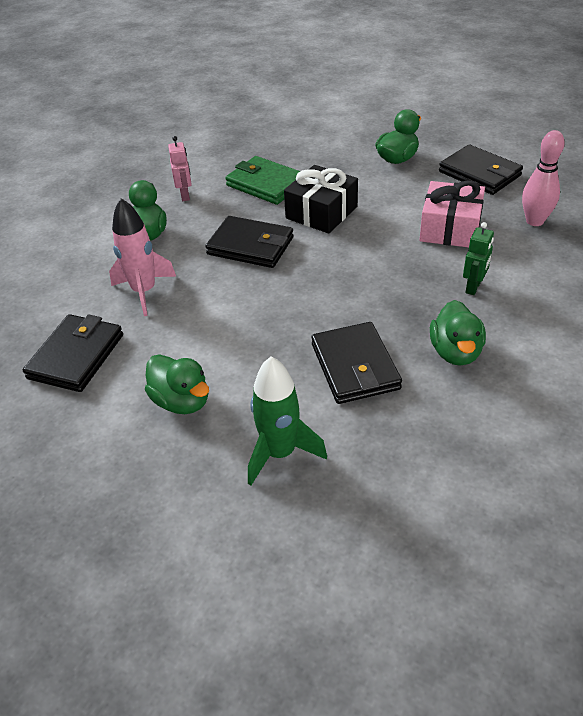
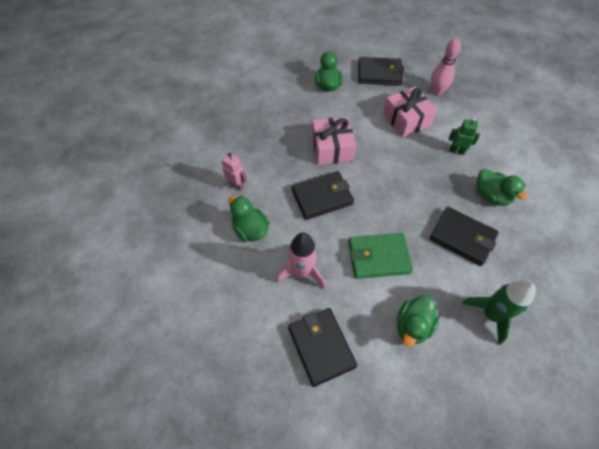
camera: 45 degrees left, 15 degrees up
green duck [145,354,209,414] -> green duck turned 120 degrees clockwise [397,295,439,347]
green wallet [226,156,300,205] -> green wallet moved to [348,233,413,279]
black gift [284,165,358,234] -> pink gift [312,117,356,165]
green robot [463,222,494,295] -> green robot turned 60 degrees counterclockwise [449,117,480,155]

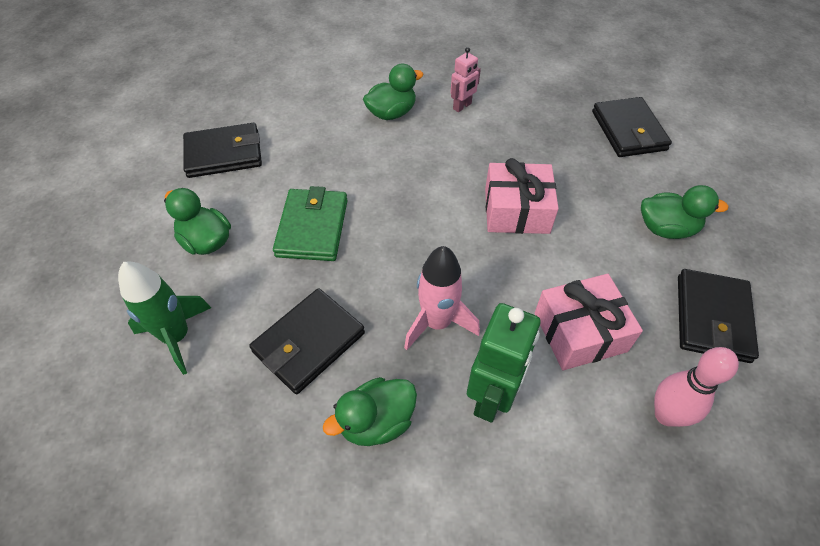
camera: 100 degrees right, 5 degrees down
pink rocket [276,232,325,289] -> pink rocket moved to [404,246,480,350]
black wallet [292,171,354,220] -> black wallet moved to [592,97,672,157]
green robot [449,117,480,155] -> green robot [467,303,541,423], size x1.76

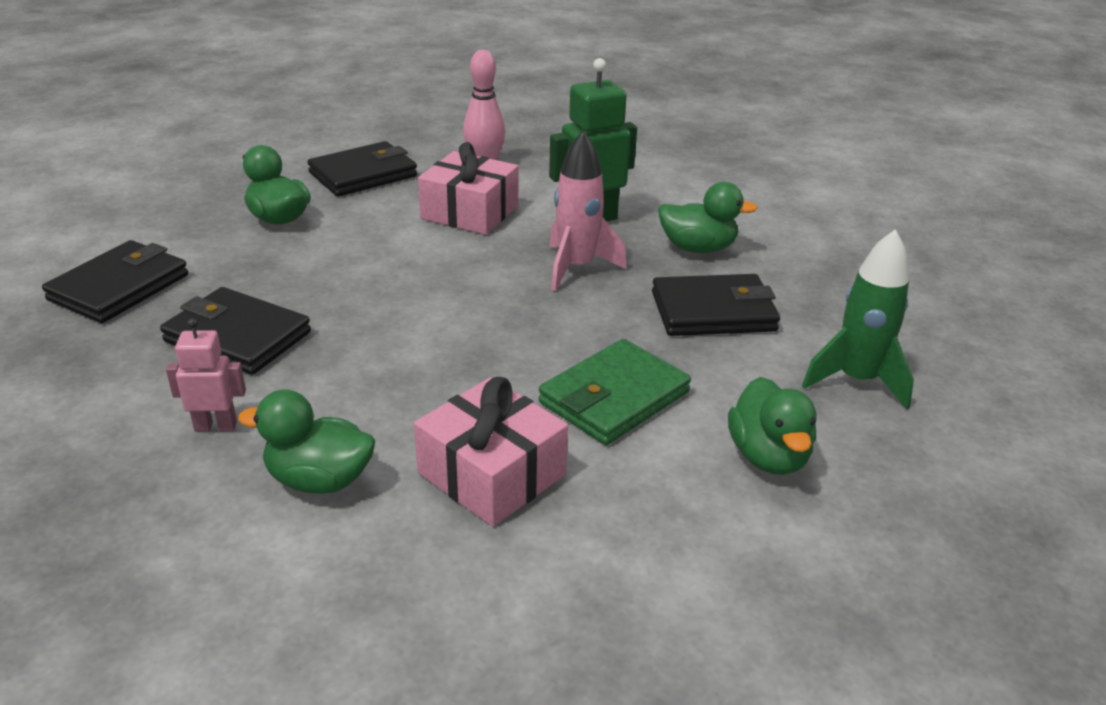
camera: 140 degrees left, 20 degrees down
black wallet [183,123,262,178] -> black wallet moved to [160,287,311,375]
pink gift [485,158,559,234] -> pink gift moved to [414,377,568,527]

